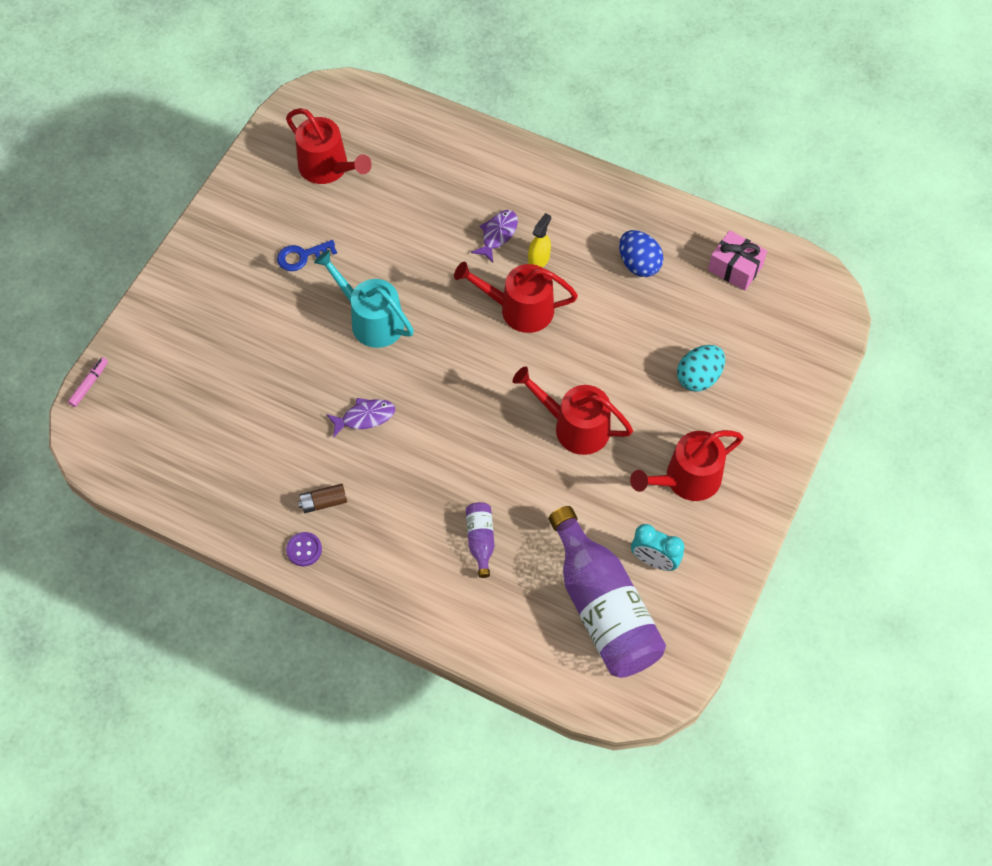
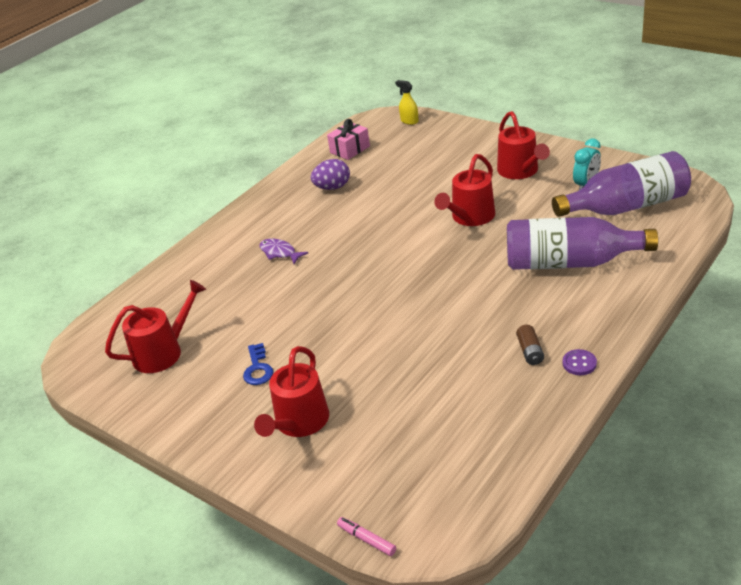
camera: 75 degrees left, 25 degrees down
turquoise watering can [314,250,414,348] -> none
purple fish [326,398,395,438] -> none
red watering can [454,262,578,333] -> red watering can moved to [254,346,329,437]
purple bottle [466,502,495,578] -> purple bottle [507,217,658,270], size x2.32
yellow spray bottle [528,213,551,268] -> yellow spray bottle moved to [395,80,419,125]
blue egg [619,230,664,277] -> purple egg [311,159,350,190]
turquoise egg [677,345,725,392] -> none

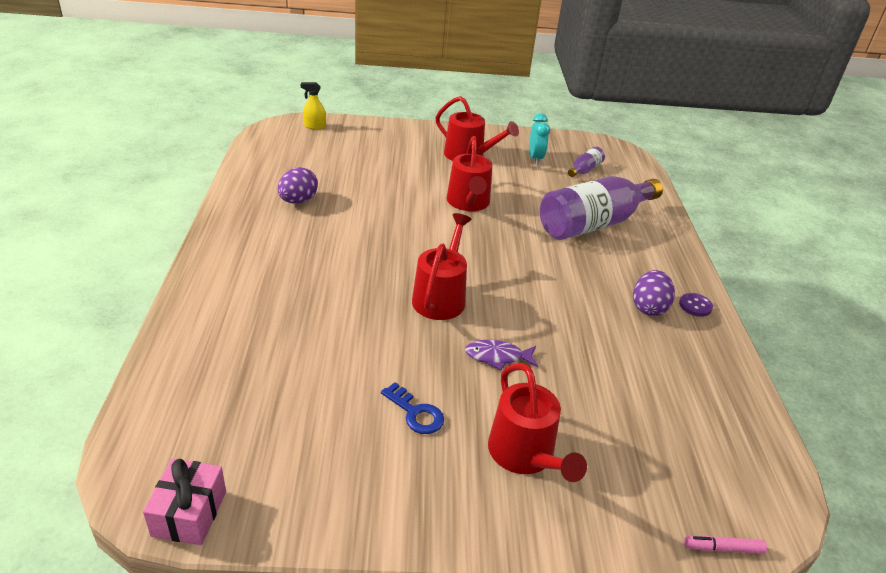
camera: 45 degrees left, 0 degrees up
red watering can [105,280,206,373] -> red watering can moved to [412,213,472,320]
purple fish [259,239,308,264] -> purple fish moved to [465,340,538,370]
pink gift [327,119,370,160] -> pink gift moved to [143,458,226,545]
brown battery [516,325,544,365] -> purple egg [633,270,675,316]
purple bottle [552,151,691,217] -> purple bottle [568,147,605,177], size x0.43

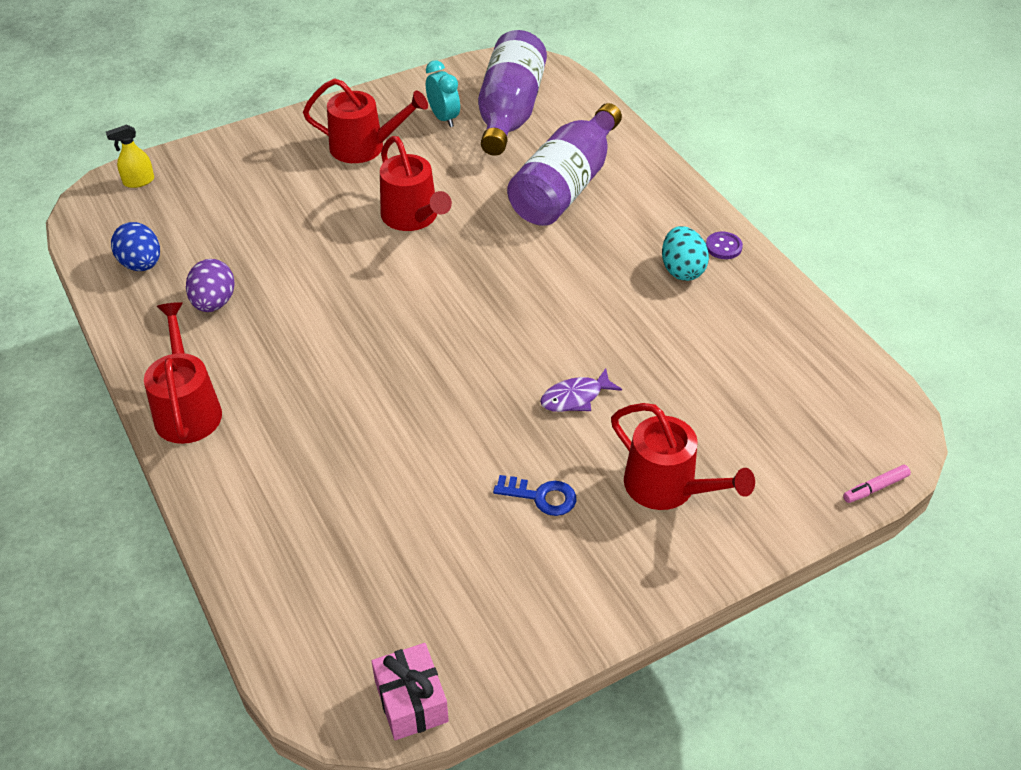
camera: 25 degrees left, 10 degrees up
red watering can [412,213,472,320] -> red watering can moved to [144,302,222,444]
purple bottle [568,147,605,177] -> purple bottle [478,30,547,156], size x2.32
purple egg [633,270,675,316] -> turquoise egg [662,226,709,281]
none -> blue egg [111,222,160,271]

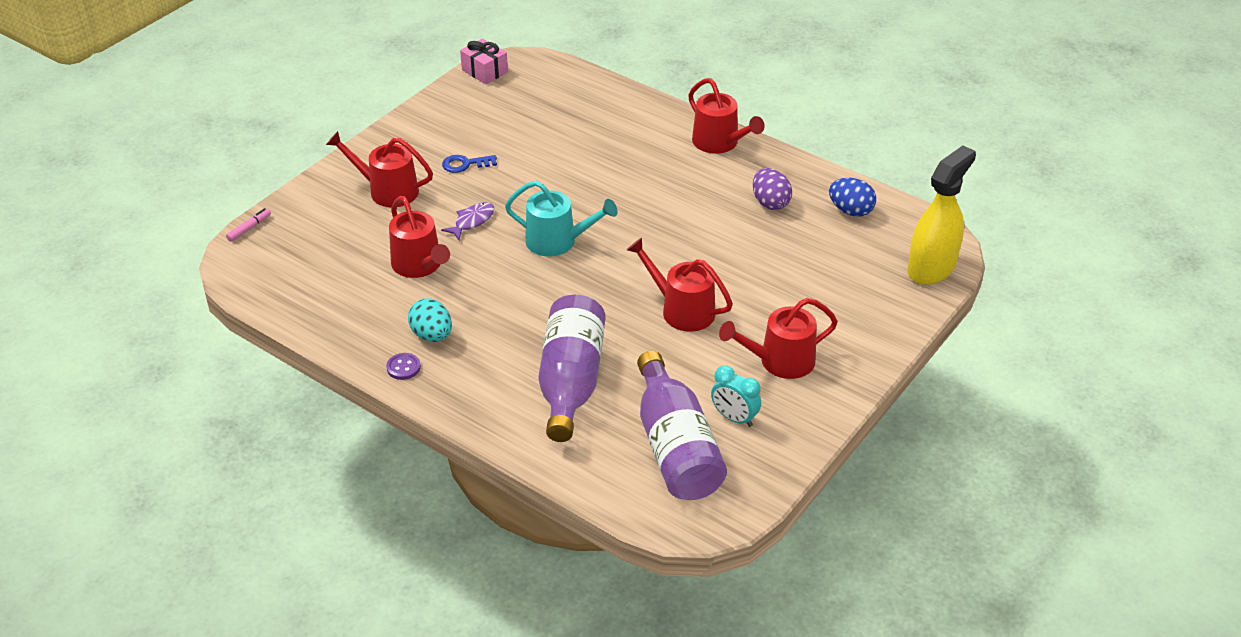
camera: 155 degrees right, 5 degrees down
yellow spray bottle [106,124,154,188] -> yellow spray bottle [908,146,976,285], size x2.23
none -> red watering can [389,196,450,278]
none -> turquoise watering can [505,181,618,257]

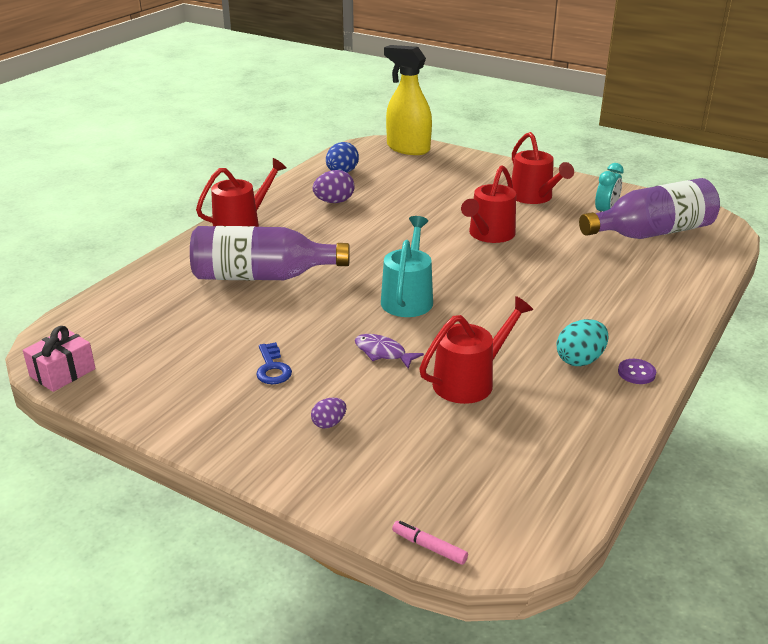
camera: 95 degrees left, 10 degrees down
red watering can [326,131,433,207] -> purple egg [311,398,346,428]
purple bottle [538,295,605,442] -> purple bottle moved to [190,226,350,280]

